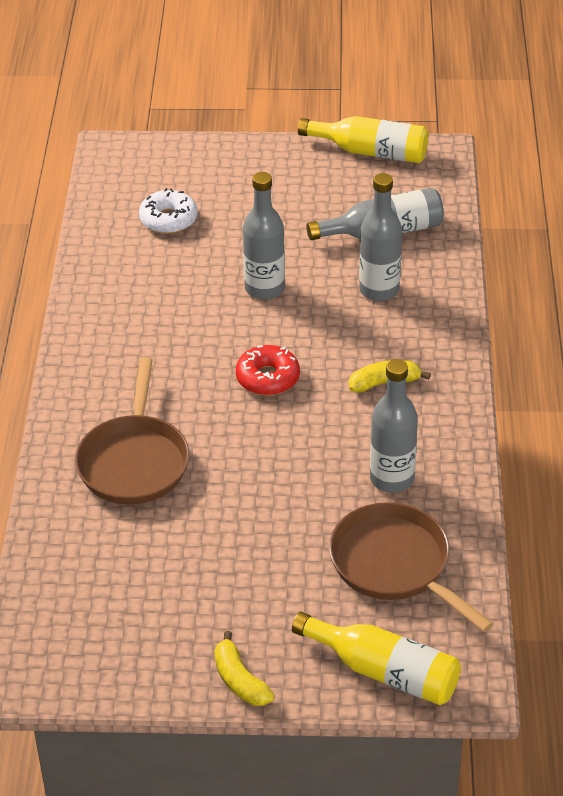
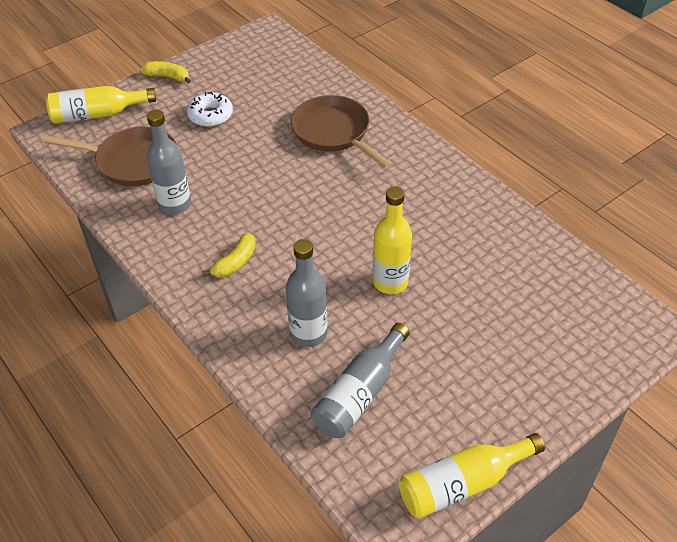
camera: 140 degrees right, 5 degrees up
white donut [139,188,198,234] -> white donut moved to [187,92,233,127]
red donut [236,345,300,395] -> none
grey bottle [243,172,285,300] -> yellow bottle [373,186,412,294]

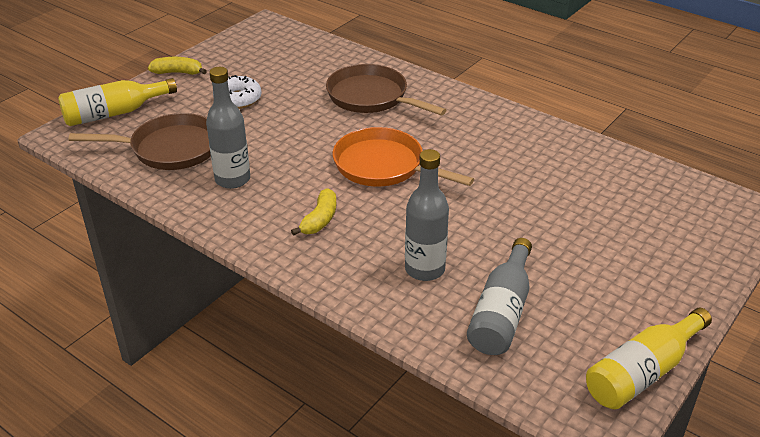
camera: 15 degrees left, 10 degrees down
yellow bottle [373,186,412,294] -> none
none -> orange pan [333,127,474,187]

